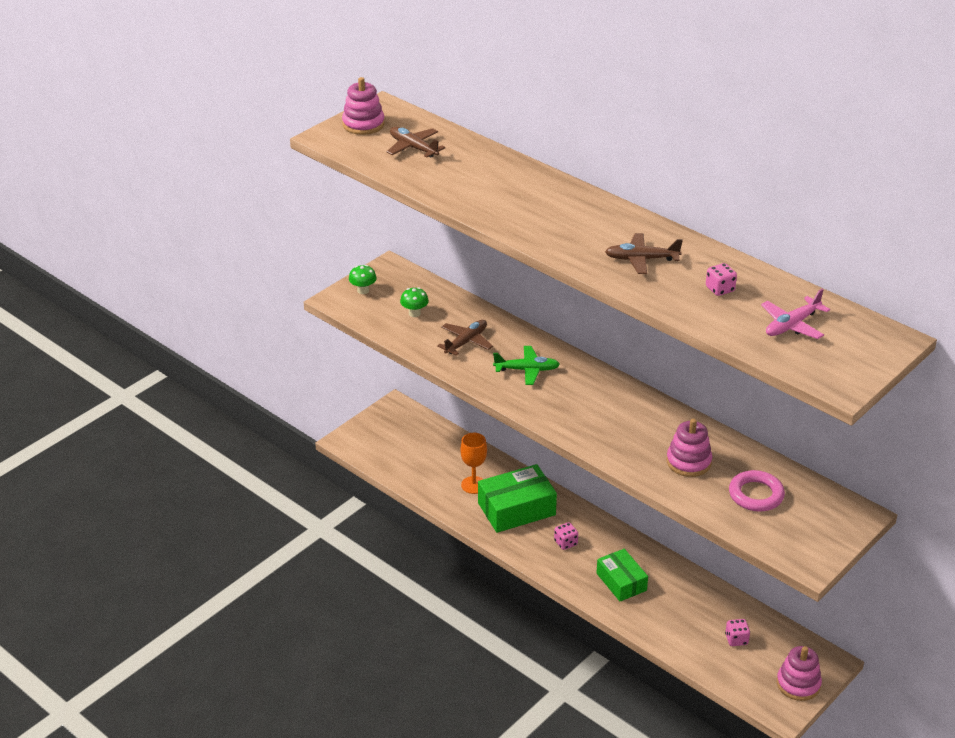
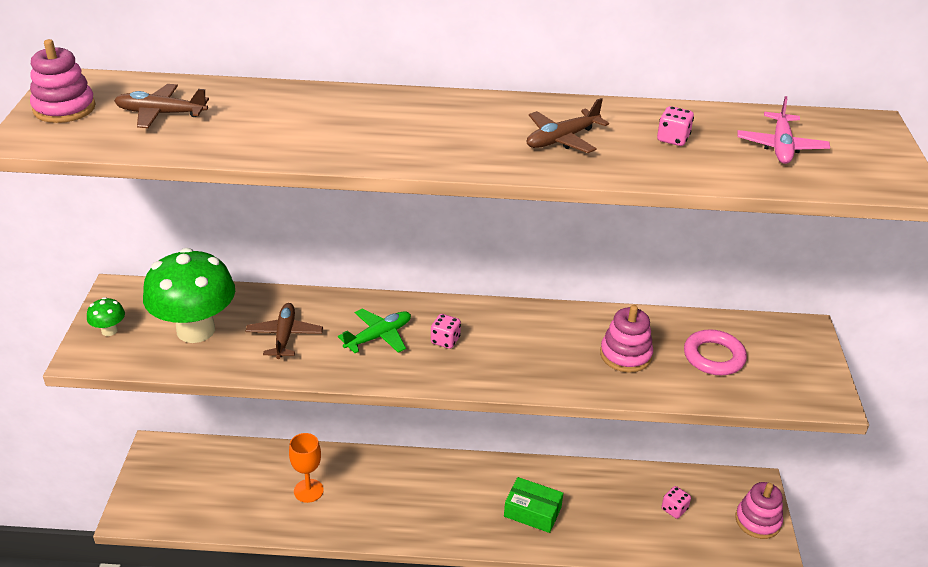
camera: 40 degrees left, 0 degrees up
green mushroom [400,287,429,317] -> green mushroom [143,248,235,343], size x2.42
green box [478,464,557,533] -> none
pink dice [554,522,578,550] -> pink dice moved to [431,314,461,349]

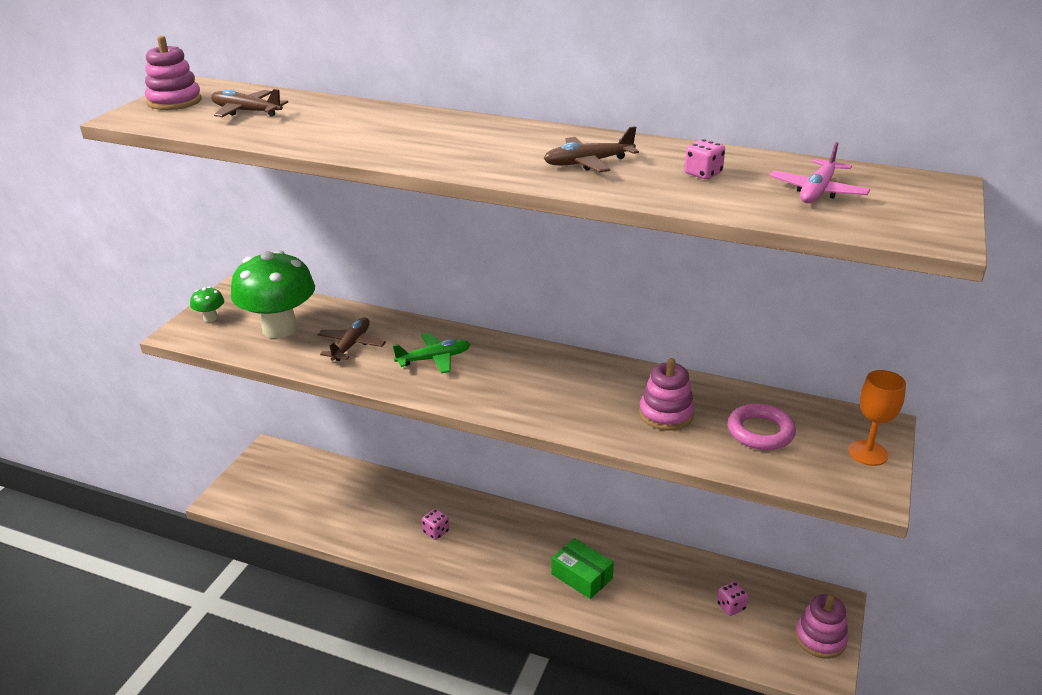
camera: 20 degrees right, 5 degrees down
orange goblet [289,433,324,503] -> orange goblet moved to [848,370,906,466]
pink dice [431,314,461,349] -> pink dice moved to [422,509,449,540]

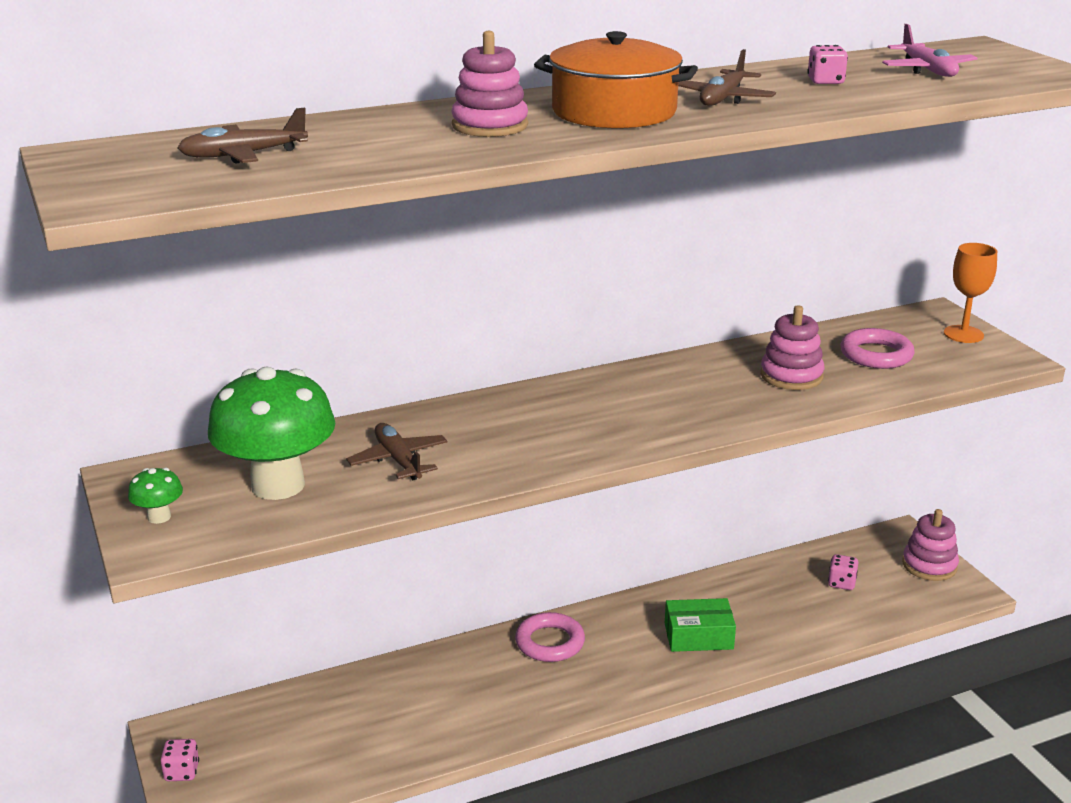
camera: 45 degrees left, 5 degrees down
pink stacking toy [145,36,202,110] -> pink stacking toy moved to [452,31,528,137]
green plane [393,333,470,373] -> none
pink dice [422,509,449,540] -> pink dice moved to [161,739,199,781]
none -> pink ring [515,612,585,662]
none -> orange pot [534,31,698,128]

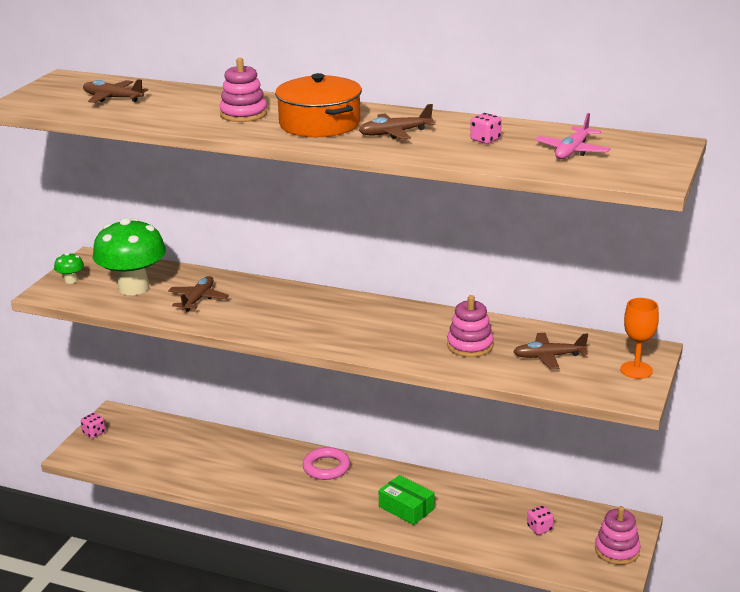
camera: 45 degrees right, 0 degrees up
pink ring [841,328,915,369] -> brown plane [513,333,588,370]

